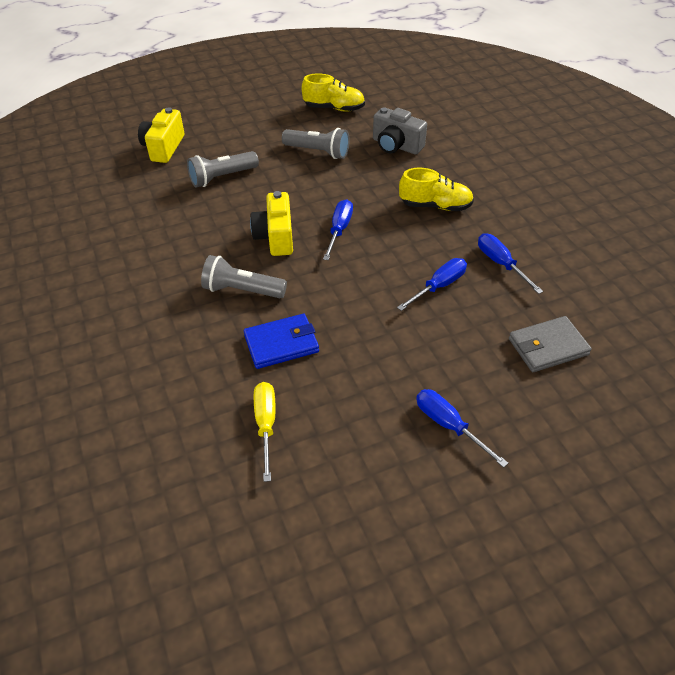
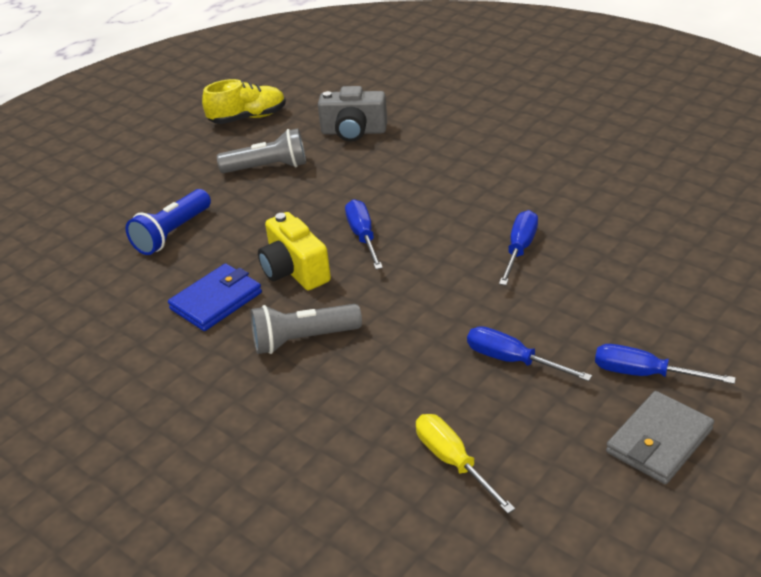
camera: 25 degrees left, 10 degrees down
yellow camera [138,107,184,163] -> none
grey flashlight [187,151,259,188] -> blue flashlight [125,189,211,255]
blue wallet [244,314,319,369] -> blue wallet moved to [168,264,262,331]
yellow shoe [399,168,474,211] -> none
blue screwdriver [478,233,543,294] -> blue screwdriver moved to [467,326,592,381]
grey wallet [509,316,592,372] -> grey wallet moved to [606,391,714,484]

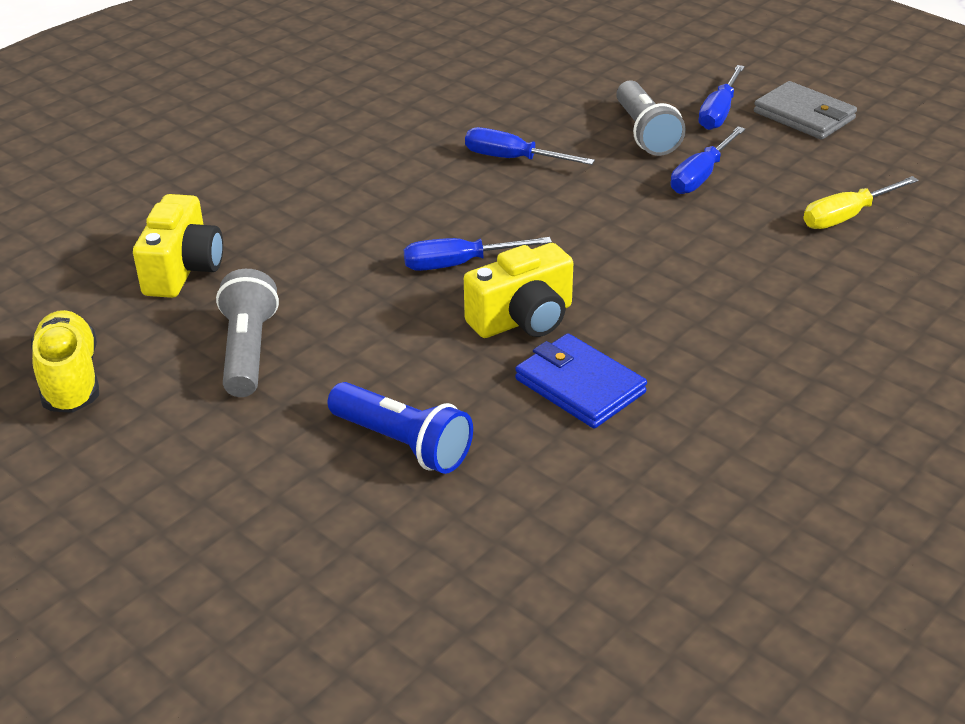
camera: 90 degrees left, 0 degrees up
grey flashlight [251,304,362,354] -> grey flashlight moved to [616,80,686,156]
grey camera [318,86,387,142] -> yellow camera [133,194,223,298]

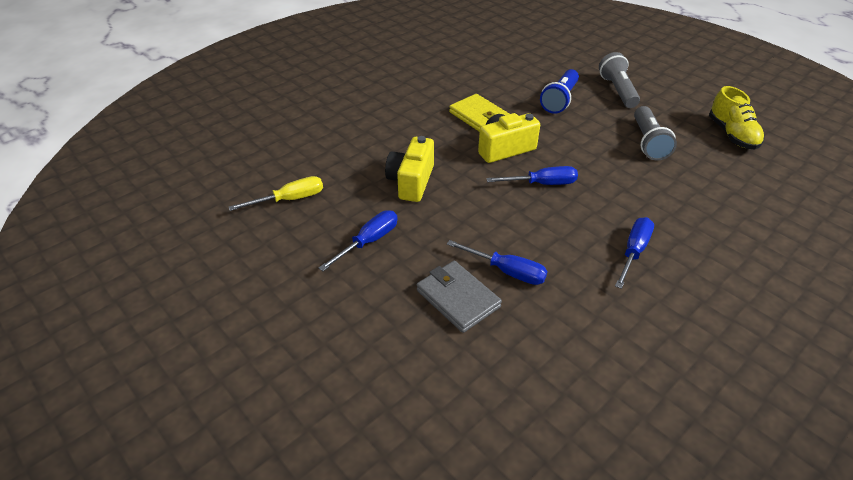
camera: 175 degrees left, 5 degrees up
yellow camera [133,194,223,298] -> yellow camera moved to [385,136,434,202]
blue flashlight [327,382,473,474] -> blue flashlight turned 105 degrees counterclockwise [540,69,579,114]
blue wallet [515,333,647,428] -> yellow wallet [449,94,509,132]
grey flashlight [616,80,686,156] -> grey flashlight moved to [599,52,640,108]
blue screwdriver [698,65,745,130] -> blue screwdriver moved to [615,217,654,289]
grey wallet [754,81,857,140] -> grey wallet moved to [417,261,502,333]

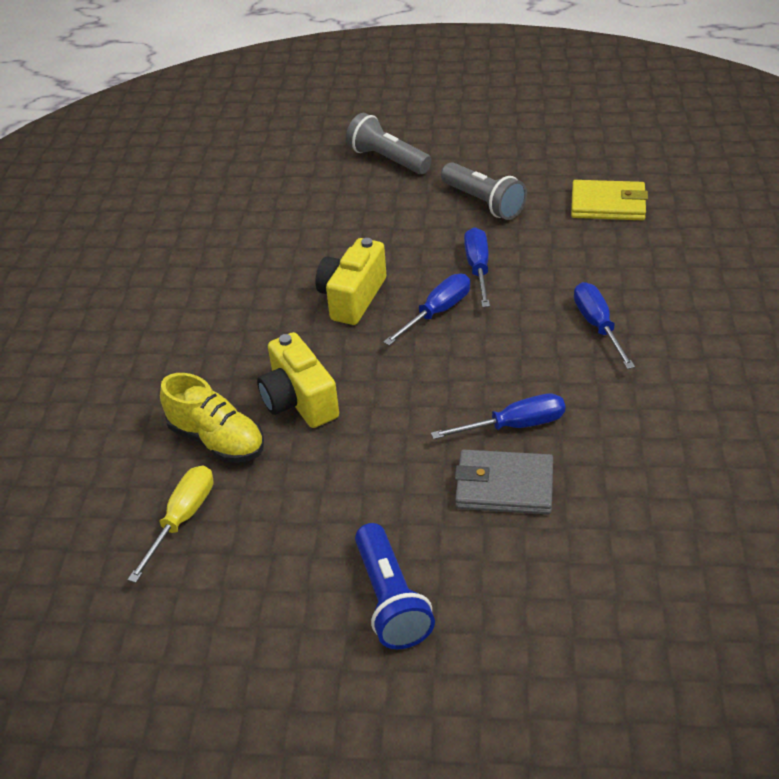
camera: 40 degrees left, 0 degrees up
blue screwdriver [319,210,398,271] -> blue screwdriver moved to [464,227,490,307]
yellow wallet [449,94,509,132] -> yellow wallet moved to [571,180,648,220]
blue flashlight [540,69,579,114] -> blue flashlight moved to [355,523,435,649]
yellow shoe [709,86,764,150] -> yellow shoe moved to [160,373,264,463]

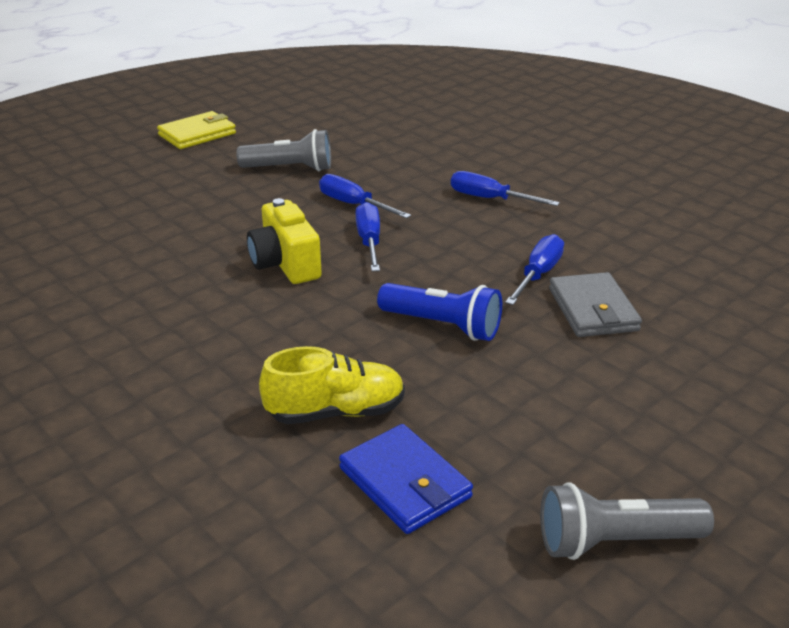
camera: 50 degrees left, 10 degrees down
yellow screwdriver [127,465,213,583] -> blue wallet [339,424,473,534]
yellow camera [257,332,339,428] -> none
grey flashlight [346,113,431,174] -> grey flashlight moved to [540,482,714,560]
blue flashlight [355,523,435,649] -> blue flashlight moved to [377,283,502,341]
grey wallet [455,450,553,515] -> grey wallet turned 60 degrees counterclockwise [549,272,642,337]
yellow wallet [571,180,648,220] -> yellow wallet moved to [157,111,236,149]

